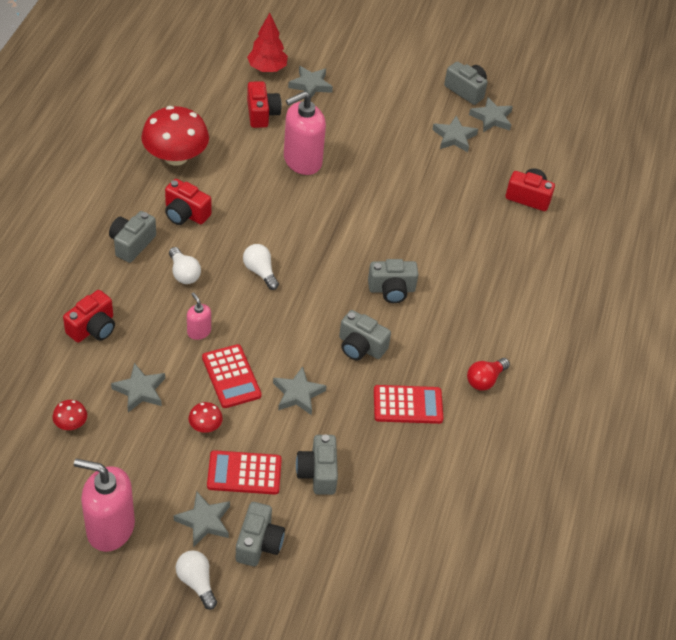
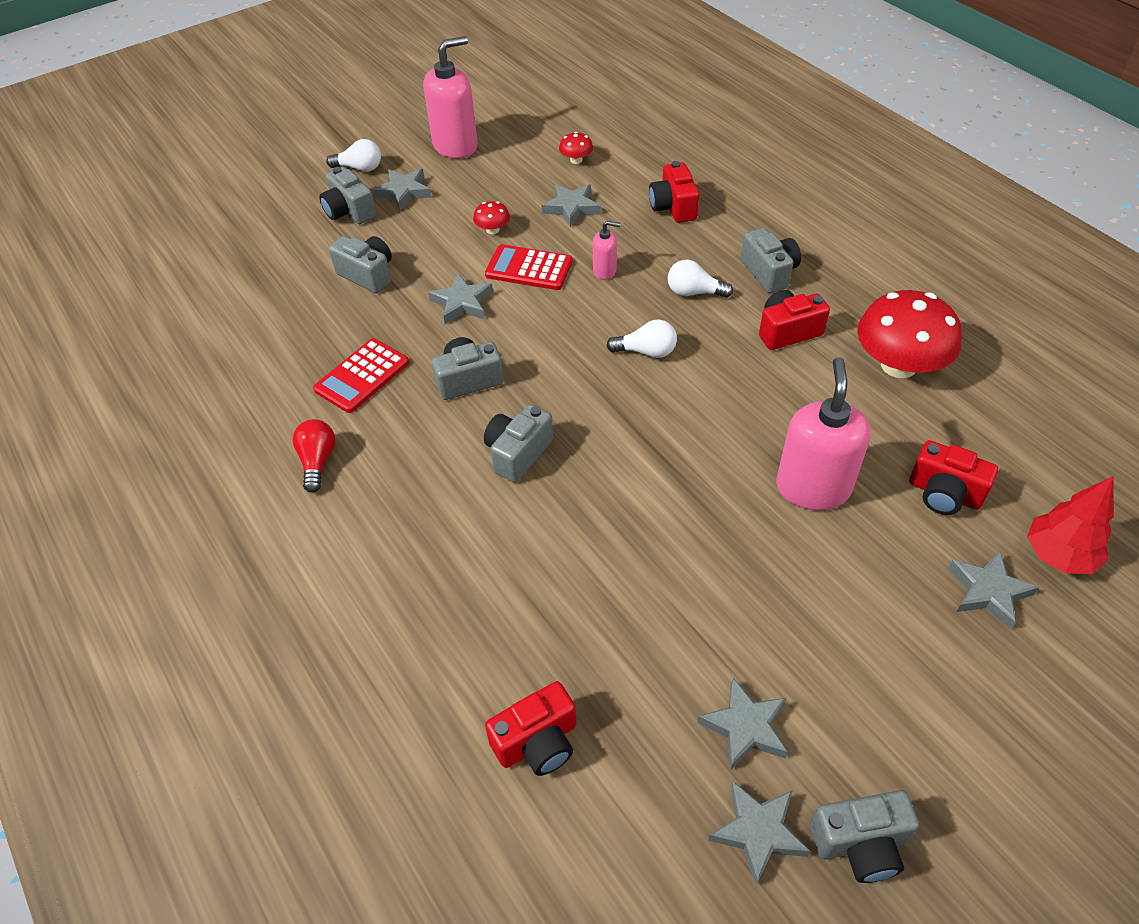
camera: 135 degrees right, 0 degrees up
red calculator [207,450,282,494] -> none

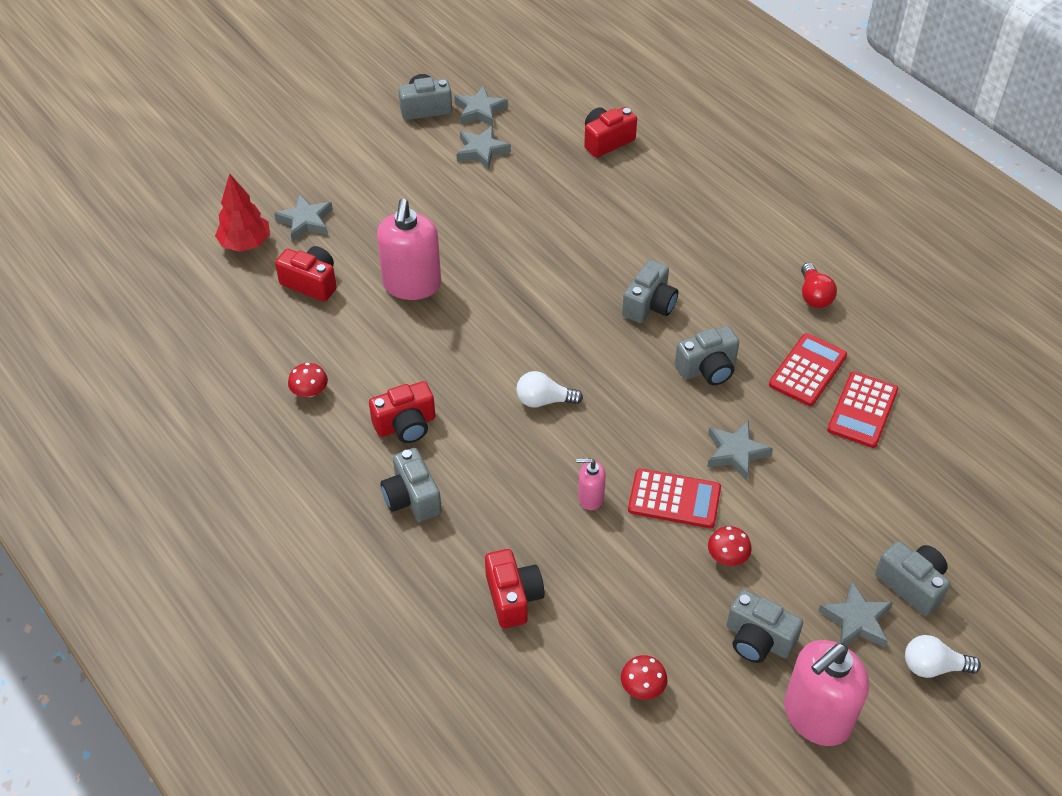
camera: 175 degrees right, 0 degrees up
grey camera [329,236,392,293] -> grey camera moved to [727,589,803,663]
grey star [541,184,601,227] -> none
white light bulb [668,260,733,298] -> none
red mushroom [857,290,962,378] -> red mushroom [288,363,328,397], size x0.43
none -> red calculator [827,372,898,448]

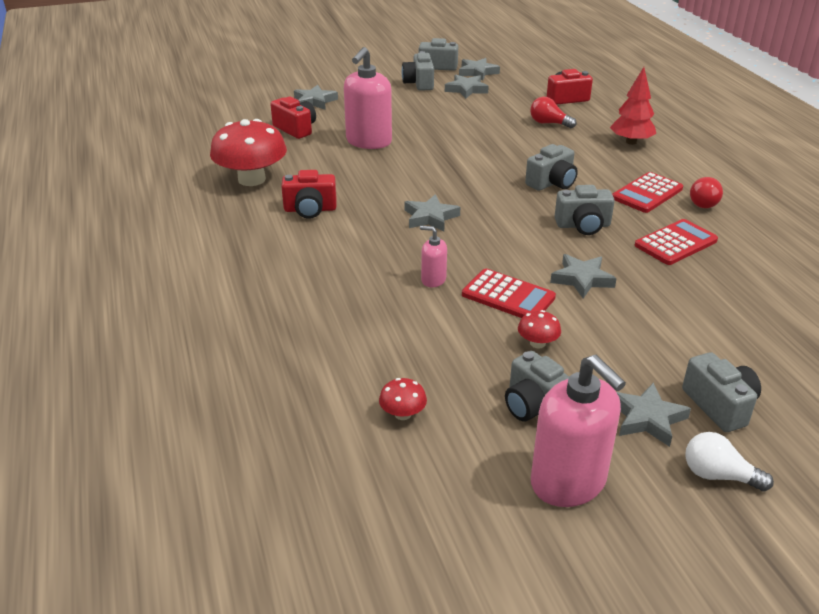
camera: 20 degrees right, 15 degrees down
red tree [215,173,270,252] -> red tree moved to [610,67,656,145]
red mushroom [288,363,328,397] -> red mushroom [210,119,287,186], size x2.31
grey camera [380,448,442,522] -> grey camera moved to [402,51,434,91]
red camera [485,549,545,628] -> none
white light bulb [516,371,583,408] -> grey star [405,194,460,232]
pink soap dispenser [784,640,869,746] -> pink soap dispenser turned 105 degrees counterclockwise [531,355,626,507]
red calculator [827,372,898,448] -> red calculator moved to [612,172,683,213]
none -> red light bulb [530,97,577,128]

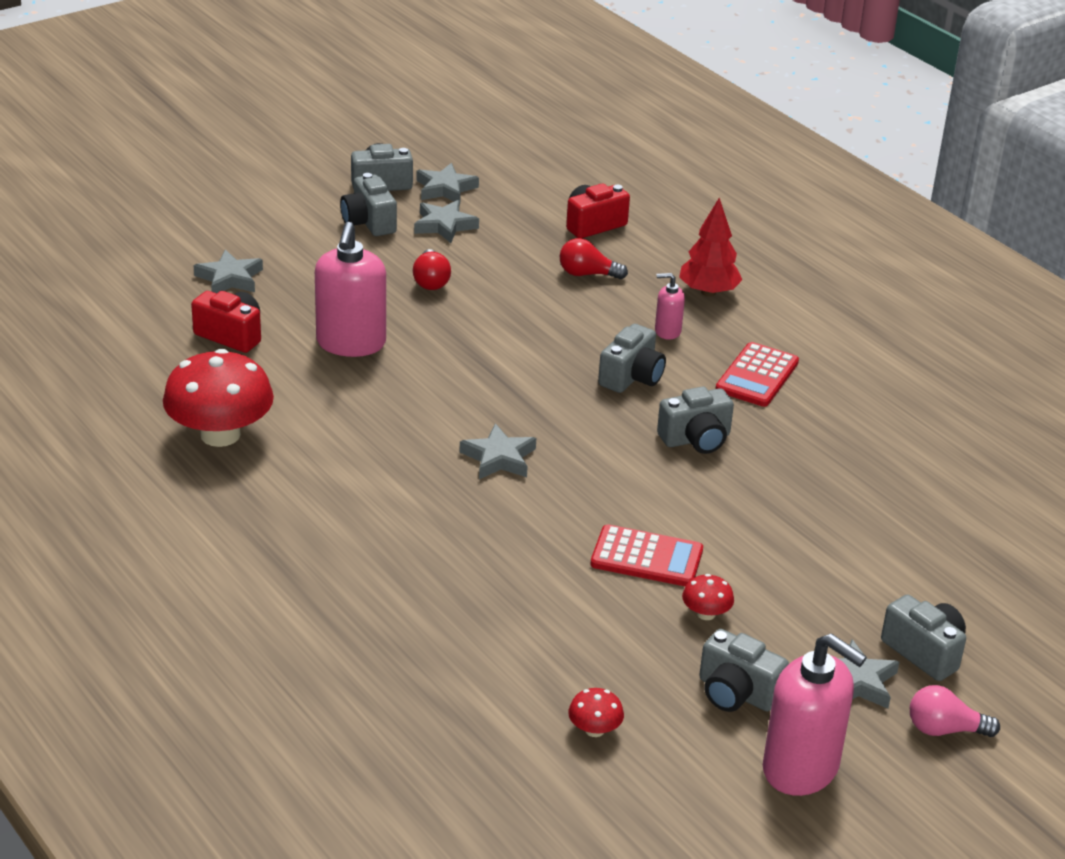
camera: 20 degrees left, 0 degrees up
red camera [281,170,337,219] -> none
pink soap dispenser [420,226,447,287] -> pink soap dispenser moved to [655,273,685,340]
grey star [550,254,617,298] -> none
red calculator [635,219,718,265] -> none
white light bulb [685,432,774,491] -> pink light bulb [910,685,1000,737]
red light bulb [690,177,723,208] -> red light bulb moved to [413,249,451,290]

